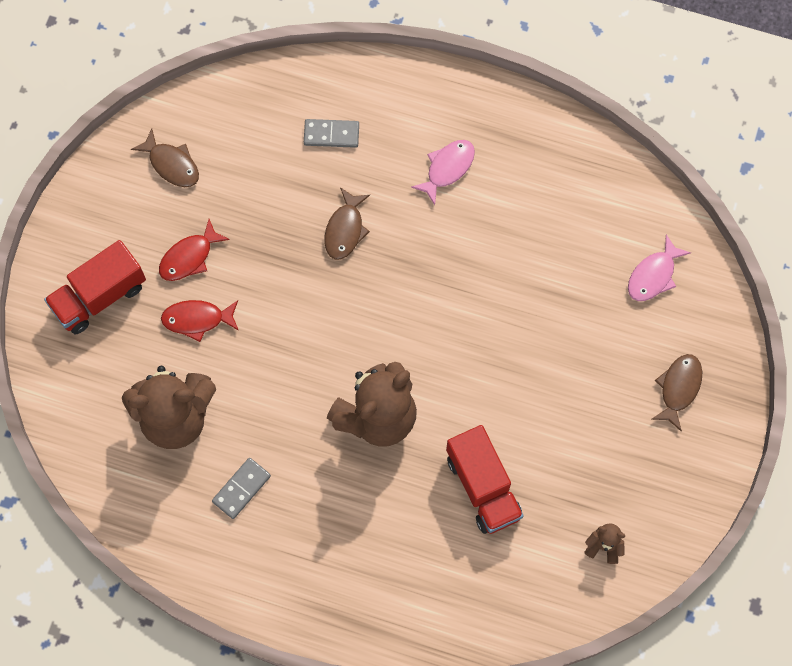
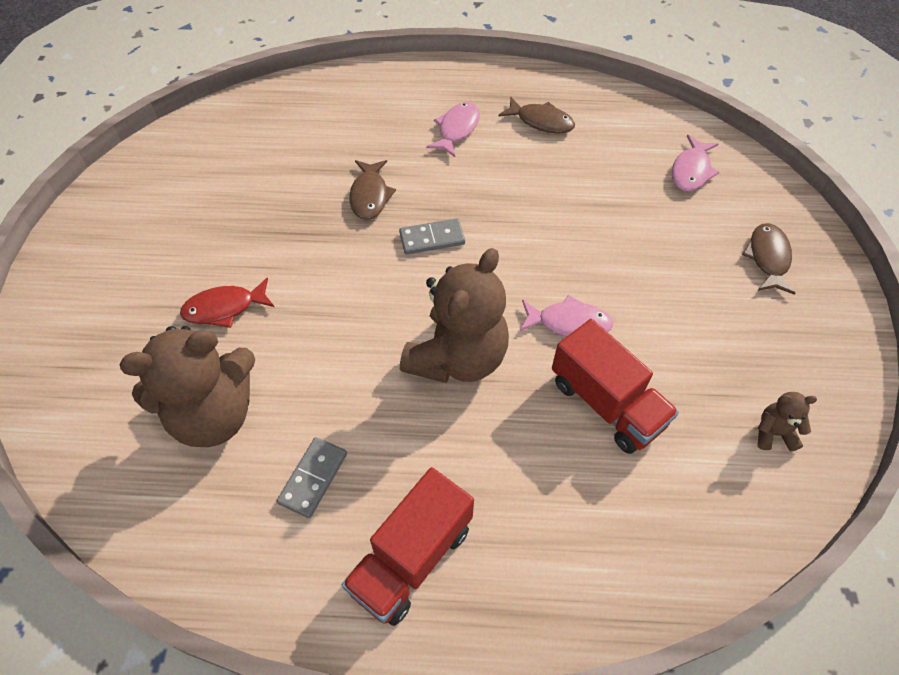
camera: 15 degrees left, 15 degrees down
red truck [44,240,146,334] -> red truck moved to [342,467,474,626]
brown fish [131,129,199,187] -> brown fish moved to [498,97,575,134]
red fish [159,219,230,281] -> none
grey domino [304,119,359,148] -> grey domino moved to [399,218,465,255]
none -> pink fish [519,295,613,337]

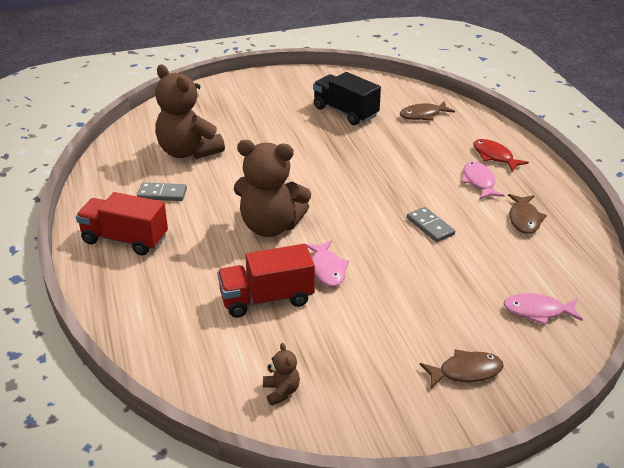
camera: 70 degrees right, 20 degrees down
red fish [180,278,274,328] -> red fish moved to [473,139,529,171]
brown fish [349,160,396,220] -> brown fish moved to [399,101,455,121]
grey domino [399,218,465,255] -> grey domino moved to [407,207,455,242]
pink fish [426,102,480,157] -> pink fish turned 105 degrees counterclockwise [461,161,505,200]
red truck [552,319,679,454] -> red truck turned 45 degrees clockwise [217,244,315,318]
none -> black truck [313,72,381,125]

